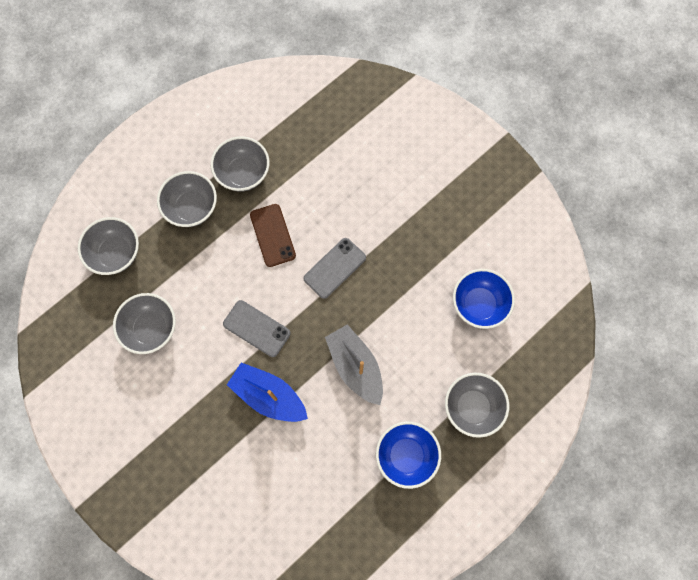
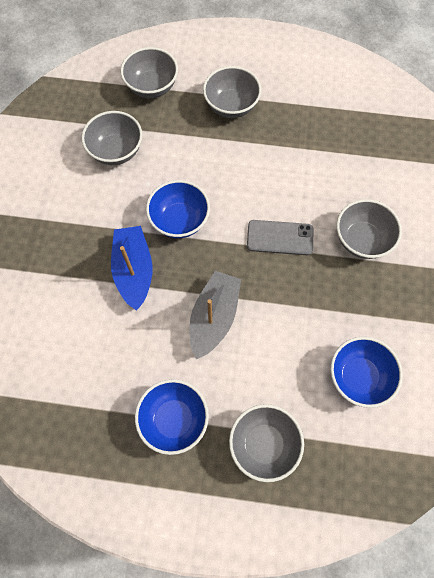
camera: 50 degrees right, 5 degrees down
grey bowl [211,136,269,192] -> grey bowl moved to [337,199,402,259]
grey phone [223,300,290,357] -> blue bowl [146,180,210,238]
brown phone [250,204,296,267] -> none

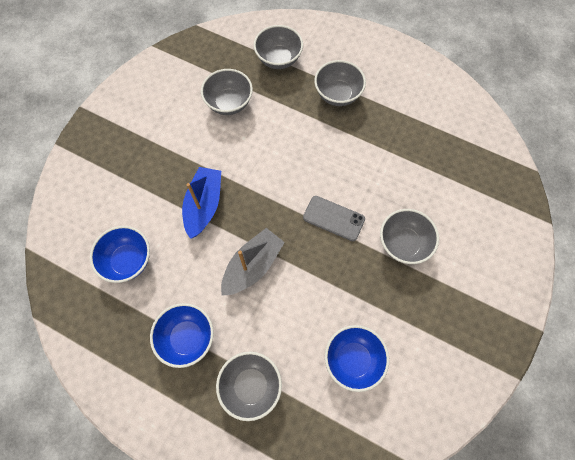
camera: 20 degrees right, 0 degrees up
blue bowl [146,180,210,238] -> blue bowl moved to [90,226,150,283]

